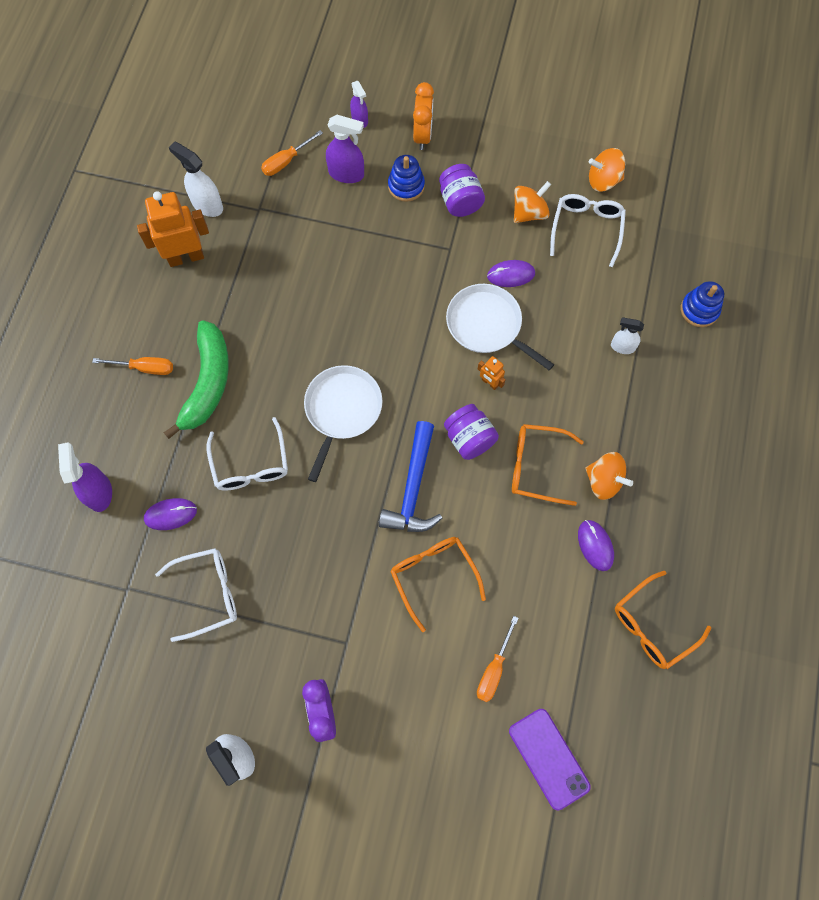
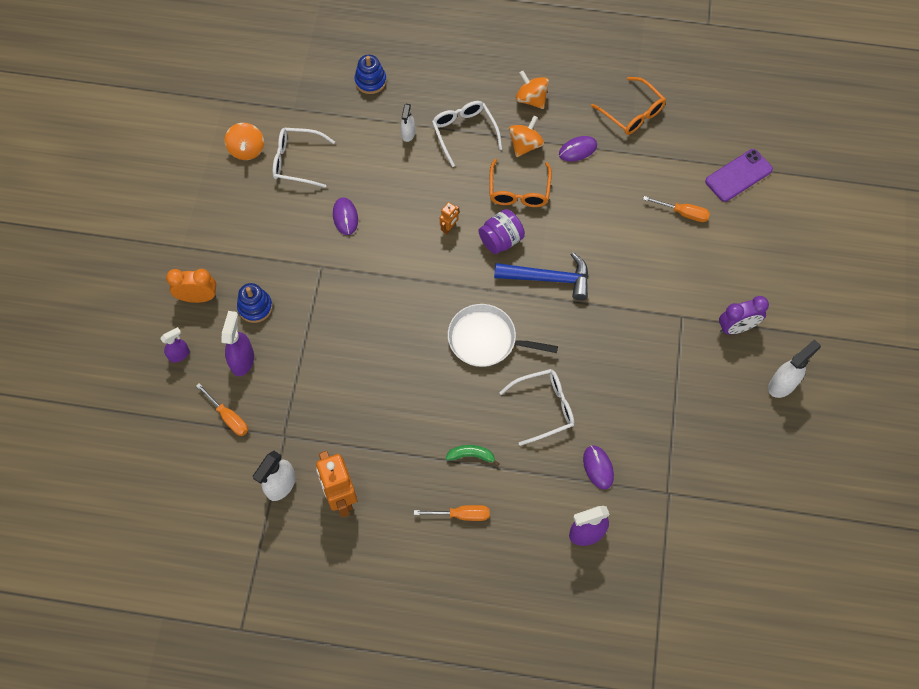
camera: 95 degrees left, 5 degrees down
orange screwdriver [92,357,173,375] -> orange screwdriver turned 90 degrees clockwise [414,505,489,521]
white glasses [155,548,237,642] -> white glasses moved to [432,101,502,167]
green banana [164,320,229,439] -> green banana [446,445,499,466], size x0.46
orange glasses [390,537,486,632] -> none
purple jar [439,164,485,217] -> none
white pan [446,284,554,370] -> none
orange spinning top [514,181,551,223] -> orange spinning top moved to [516,71,549,109]

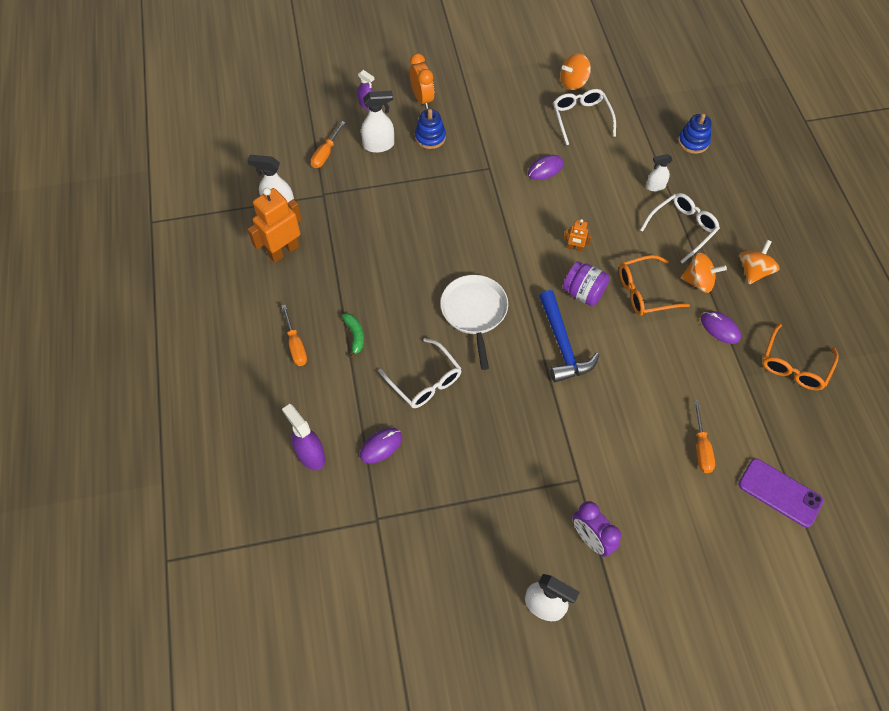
camera: 70 degrees right, 5 degrees down
purple spray bottle [221,311,254,376] -> white spray bottle [361,91,394,153]

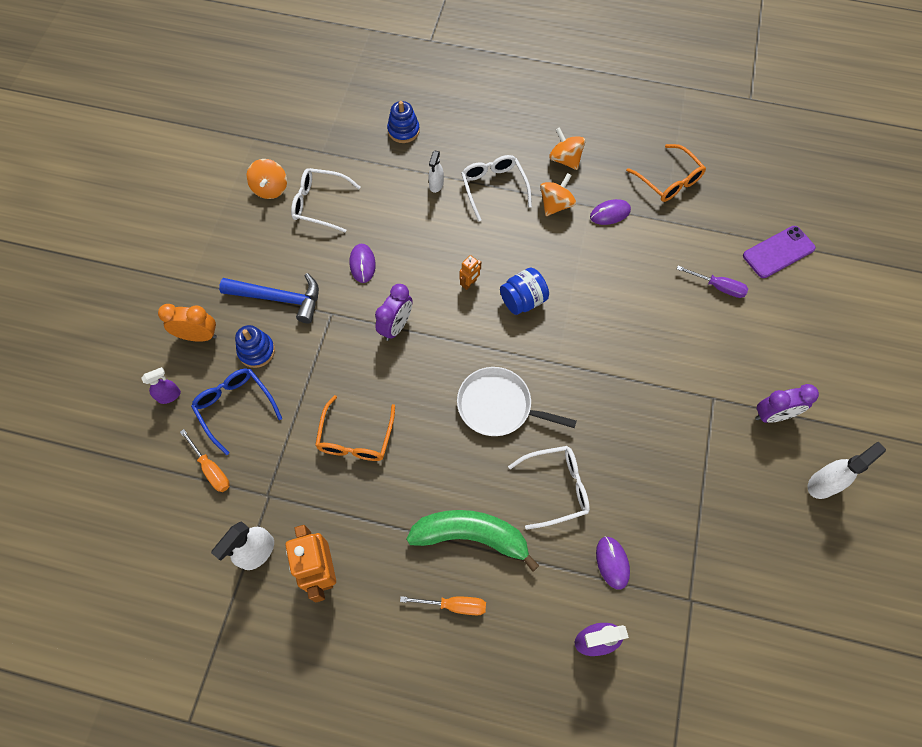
camera: 65 degrees left, 5 degrees up
green banana [342,313,364,359] -> green banana [406,510,539,572], size x2.19
white spray bottle [361,91,394,153] -> blue glasses [191,368,282,455]
blue hammer [539,290,599,382] -> blue hammer moved to [219,273,319,323]
purple jar [563,261,610,306] -> blue jar [500,268,549,315]
orange glasses [619,255,690,316] -> orange glasses moved to [315,395,395,461]
orange screwdriver [694,401,715,473] -> purple screwdriver [677,266,748,298]
none -> purple clock [375,284,412,341]

